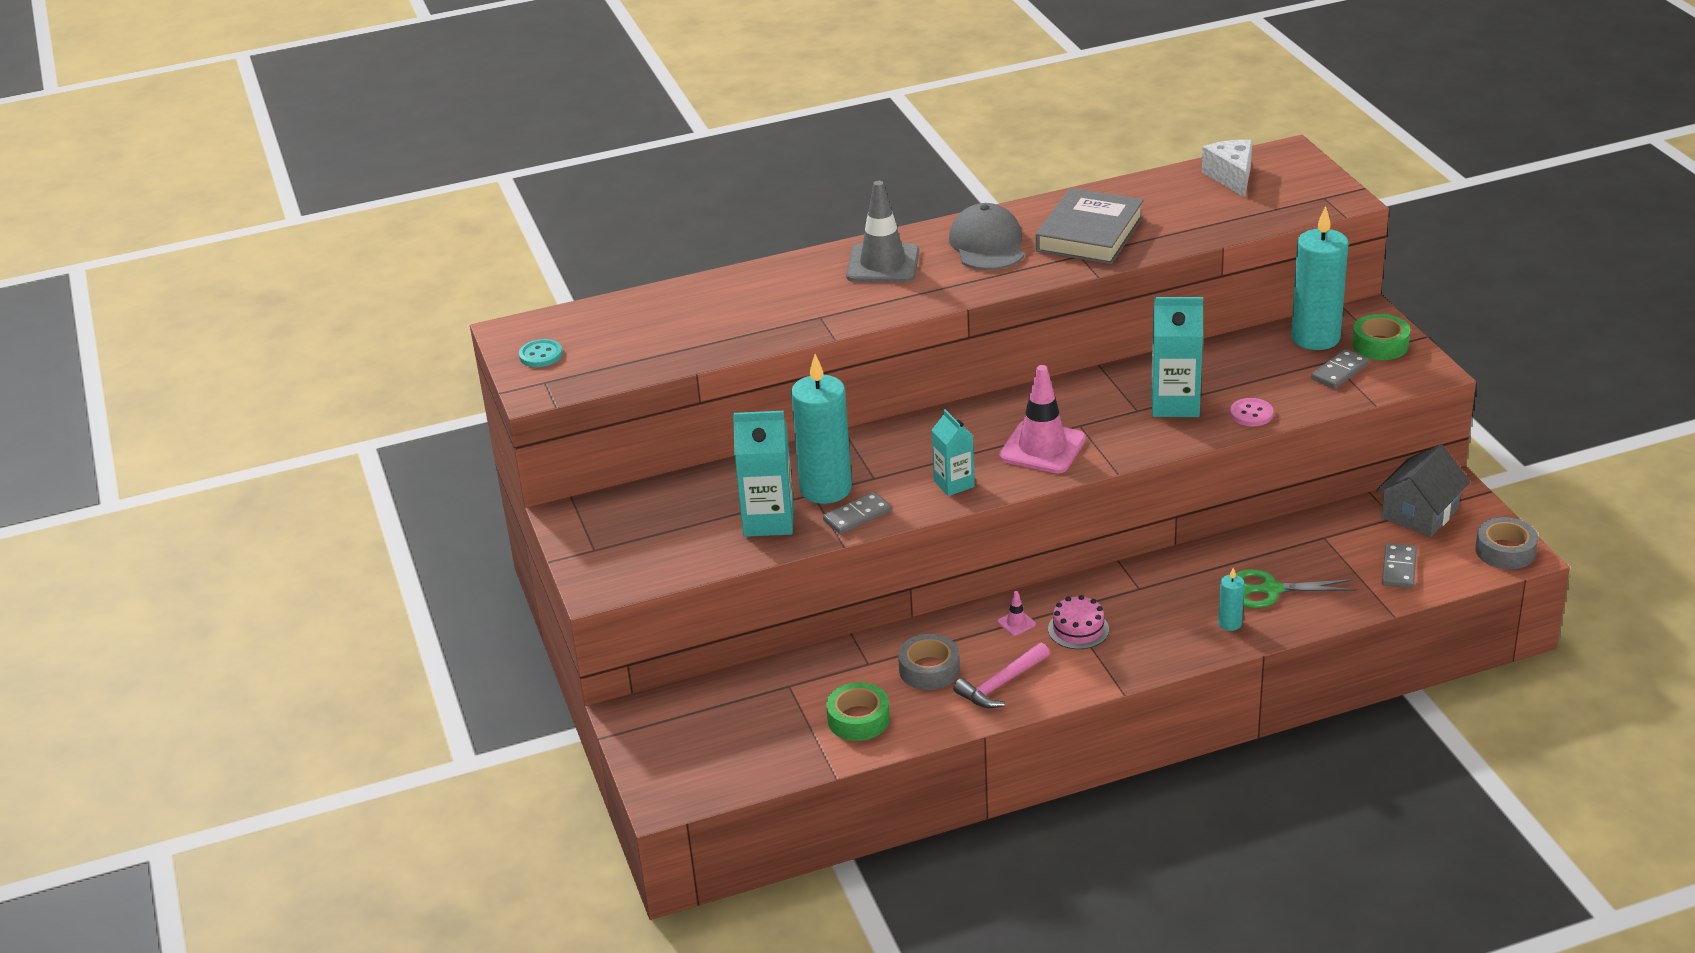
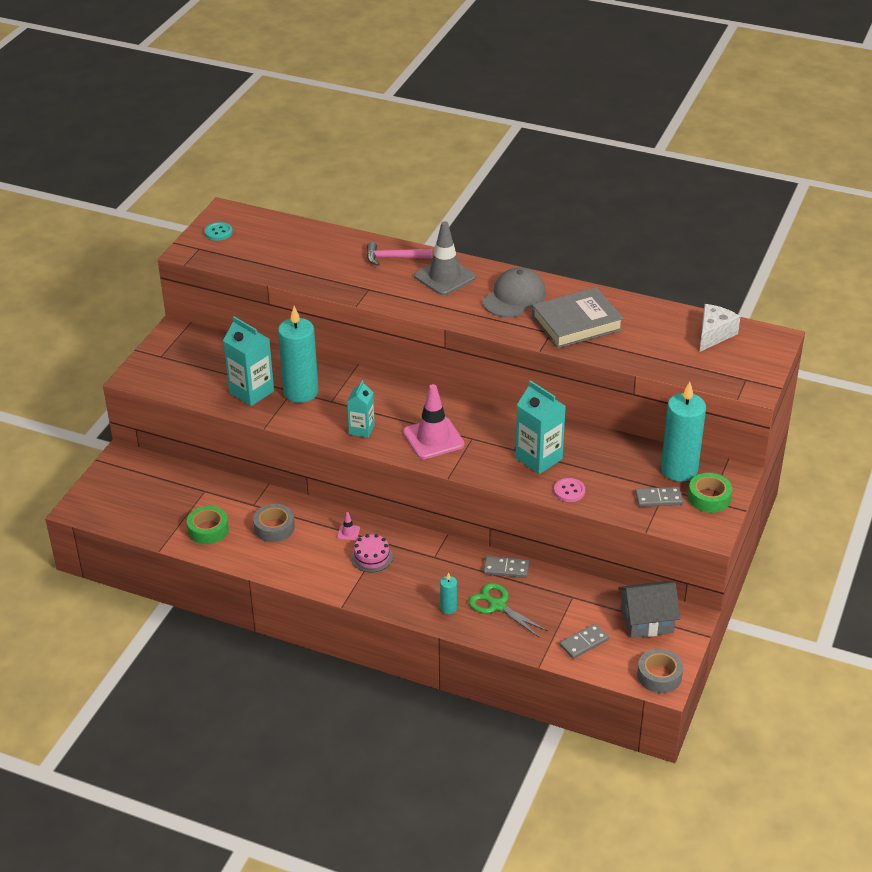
camera: 40 degrees right, 5 degrees up
grey domino [823,492,891,534] -> grey domino moved to [483,556,529,578]
pink hammer [953,642,1050,708] -> pink hammer moved to [367,242,432,266]

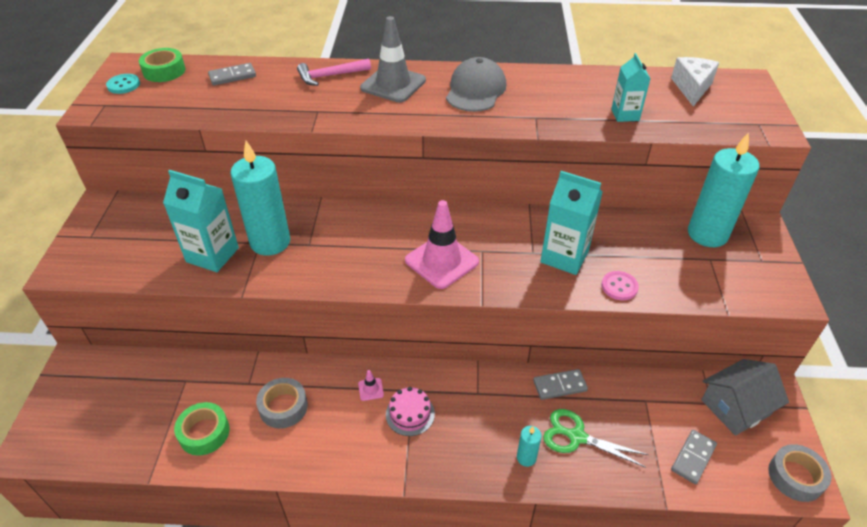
camera: 20 degrees left, 5 degrees up
turquoise carton [347,380,375,438] -> turquoise carton moved to [611,53,651,122]
grey book [532,287,624,348] -> none
grey domino [635,487,683,507] -> grey domino moved to [208,63,256,85]
green tape [688,473,732,513] -> green tape moved to [139,48,186,82]

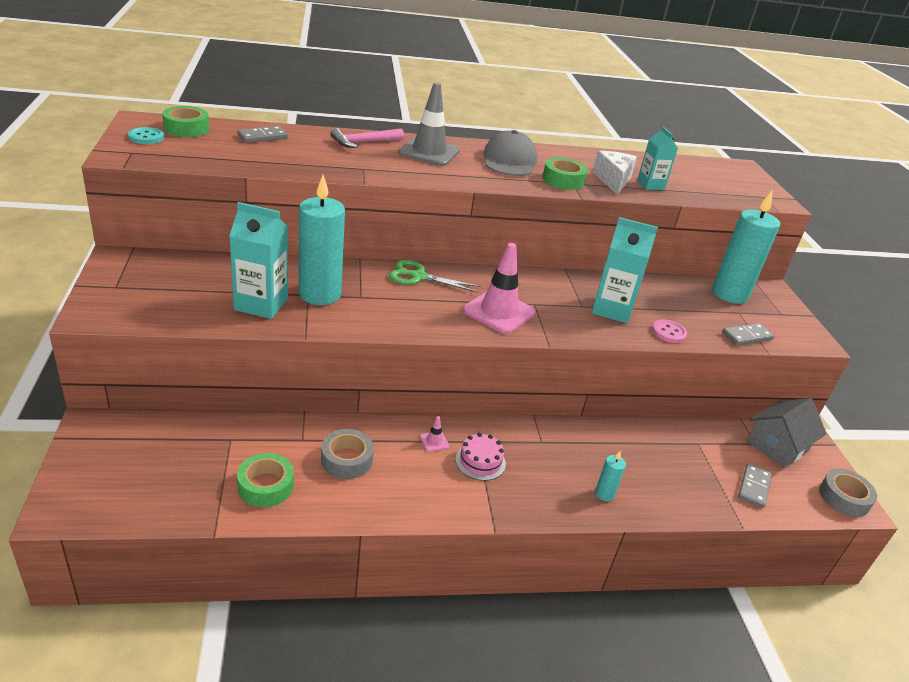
camera: 15 degrees left, 10 degrees down
grey domino [533,369,588,400] -> grey domino moved to [722,323,774,346]
green scissors [543,409,649,468] -> green scissors moved to [389,260,481,293]
white cheese [671,57,719,106] -> white cheese moved to [593,151,637,195]
none -> green tape [543,157,588,190]

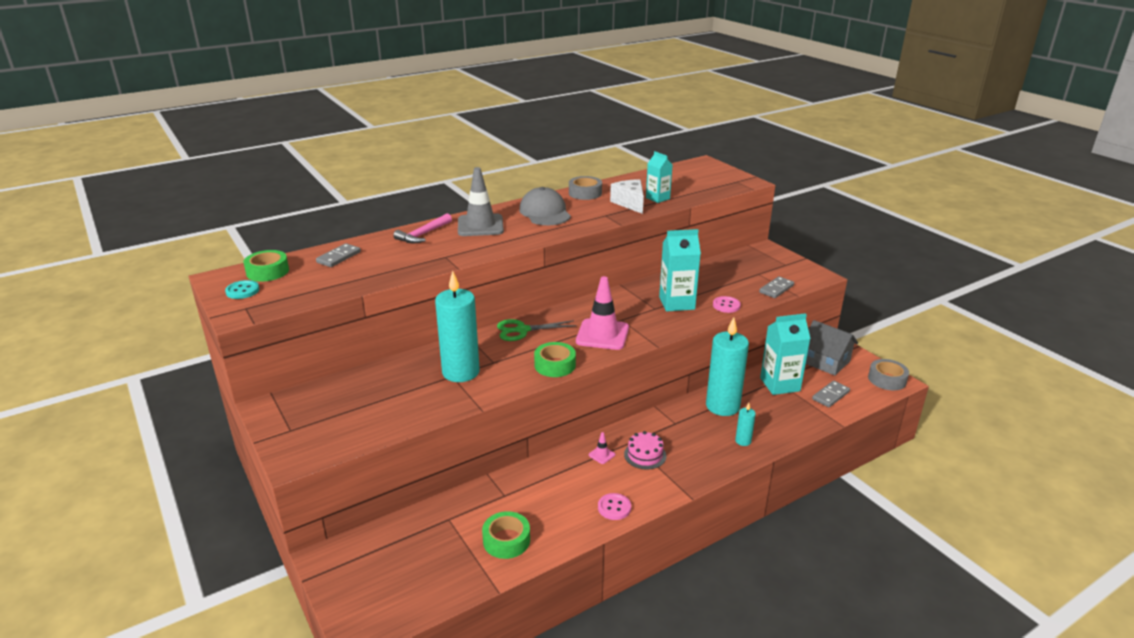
camera: 20 degrees left, 5 degrees down
turquoise carton [229,202,288,319] -> turquoise carton moved to [760,313,811,395]
grey tape [321,429,374,479] -> grey tape moved to [569,176,602,200]
green tape [543,157,588,190] -> green tape moved to [534,342,576,377]
turquoise candle [712,191,780,304] -> turquoise candle moved to [706,317,749,416]
grey domino [738,463,772,508] -> grey domino turned 45 degrees clockwise [812,381,850,407]
grey house [746,398,827,468] -> grey house turned 75 degrees counterclockwise [806,320,858,376]
none -> pink button [598,493,631,520]

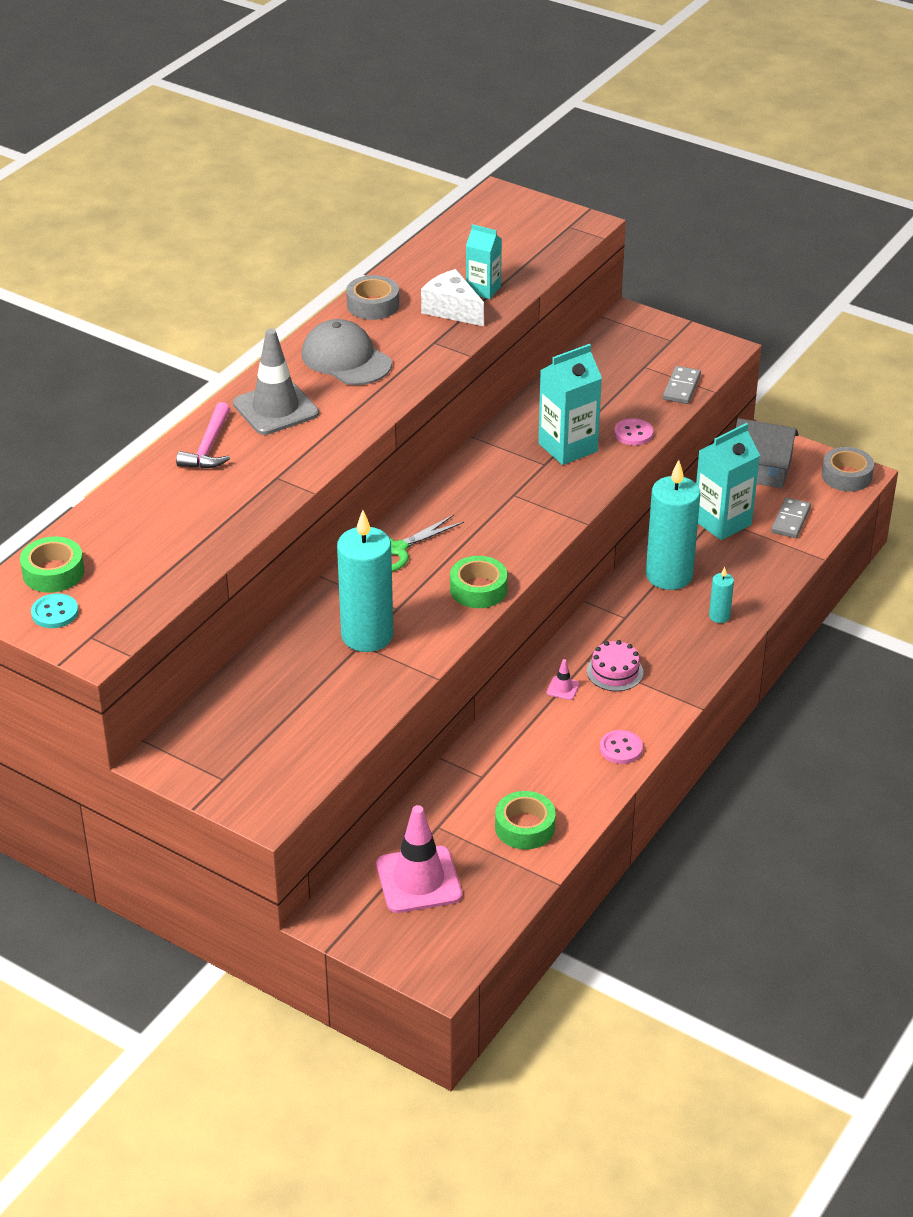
camera: 25 degrees left, 10 degrees up
grey domino [316,243,361,267] -> none
pink traffic cone [576,276,629,350] -> pink traffic cone moved to [376,805,462,913]

